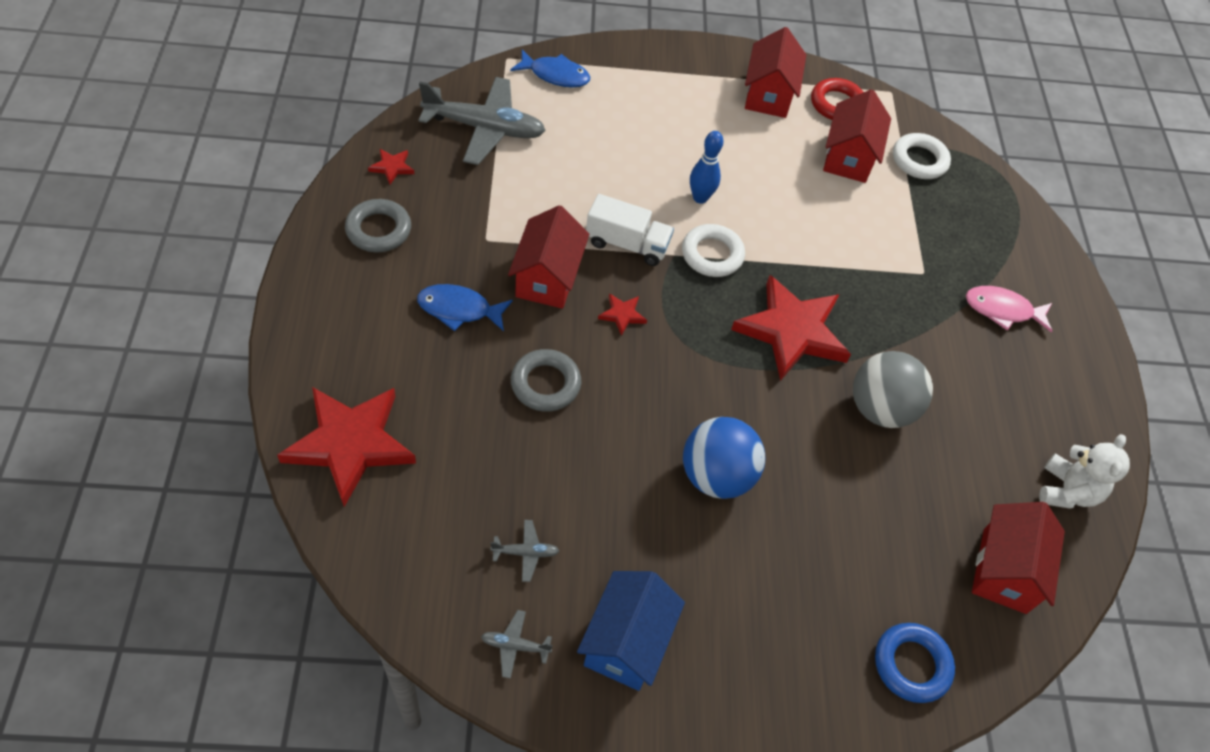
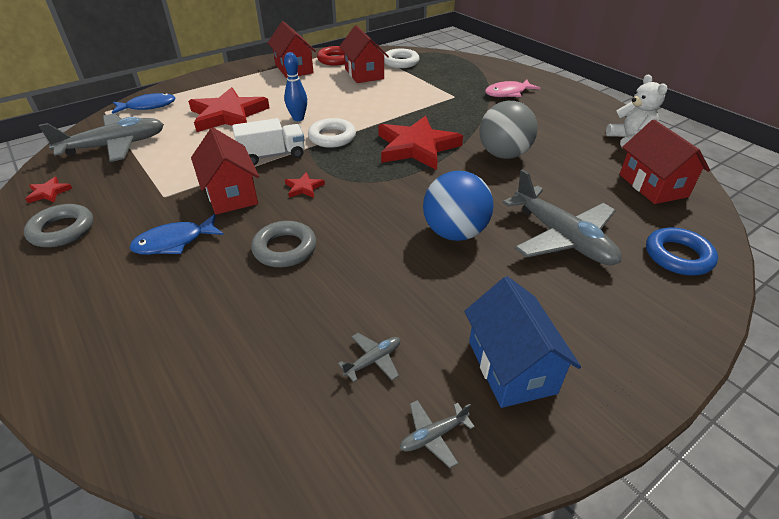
camera: 30 degrees left, 15 degrees down
red star [277,387,416,507] -> red star moved to [188,87,270,132]
none -> grey plane [503,169,622,265]

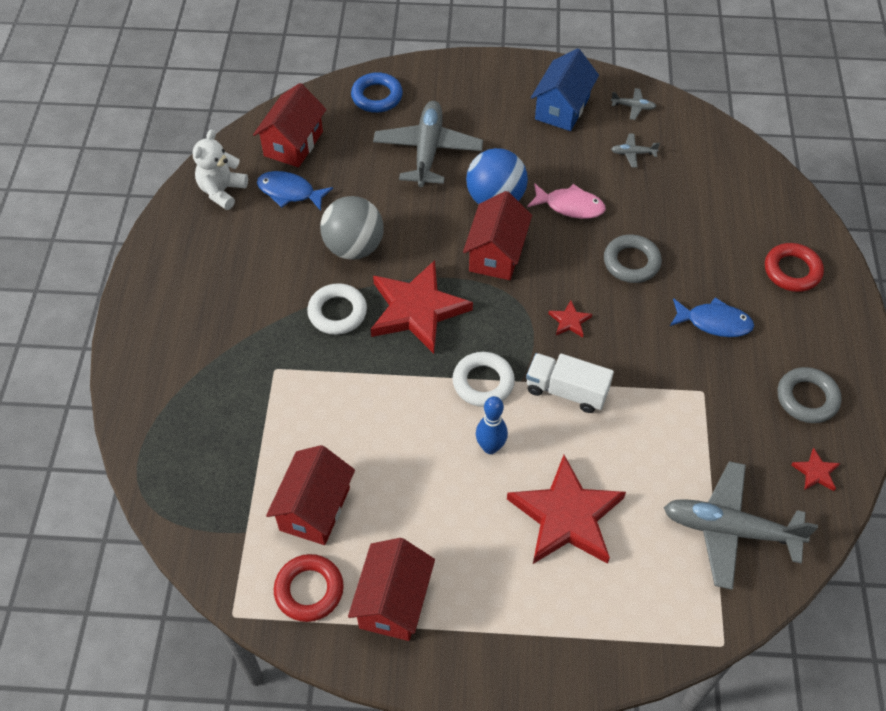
camera: 140 degrees left, 15 degrees up
blue fish [112,93,175,114] -> blue fish moved to [257,171,333,211]
red house [191,128,259,215] -> red house moved to [463,191,532,280]
white ring [384,49,420,68] -> white ring moved to [307,283,367,335]
pink fish [485,79,541,97] -> pink fish moved to [527,183,606,219]
none -> red ring [765,243,824,292]

